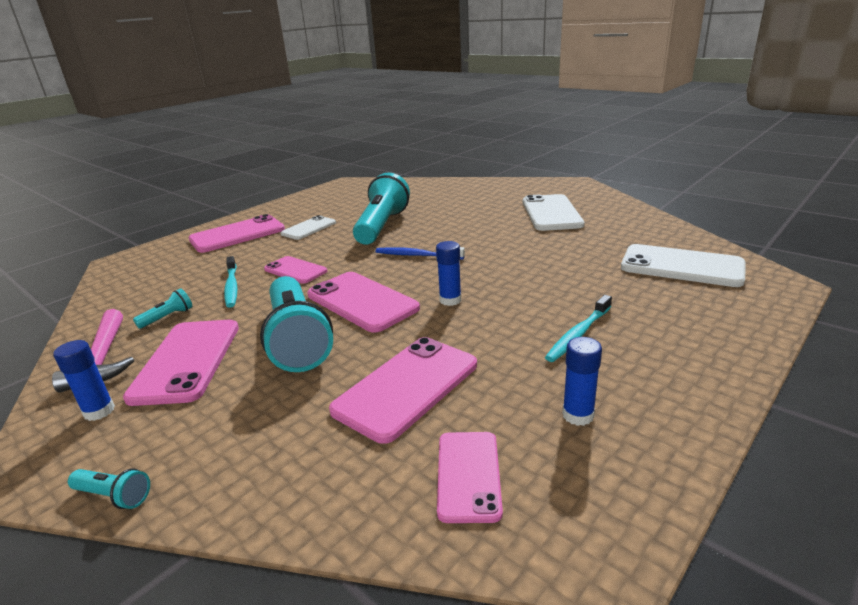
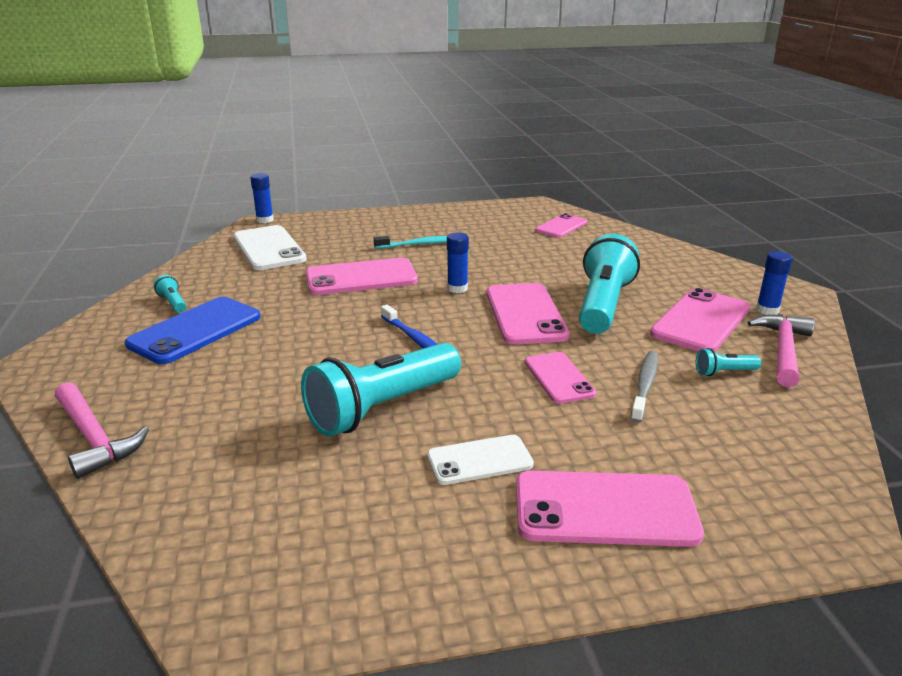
camera: 145 degrees left, 0 degrees up
turquoise flashlight [68,468,150,509] -> turquoise flashlight moved to [154,275,186,313]
turquoise toothbrush [224,256,237,308] -> grey toothbrush [630,351,658,423]
pink phone [329,337,477,444] -> pink phone moved to [306,258,418,295]
white phone [522,194,585,231] -> blue phone [125,297,260,364]
blue glue stick [562,337,602,426] -> blue glue stick moved to [250,173,274,223]
none -> pink hammer [55,382,149,479]

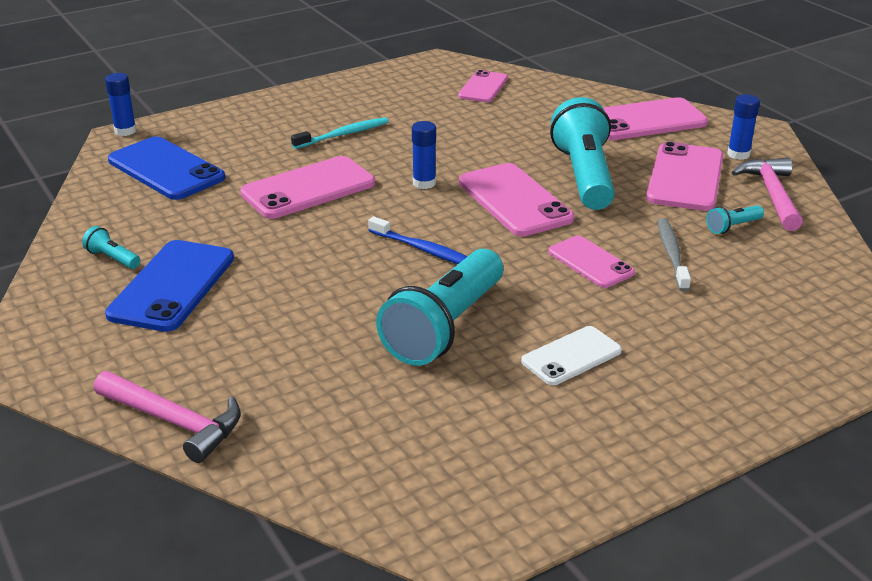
camera: 20 degrees left, 5 degrees up
white phone [234,225,307,270] -> blue phone [108,136,225,200]
pink phone [516,471,704,547] -> pink phone moved to [603,97,708,140]

